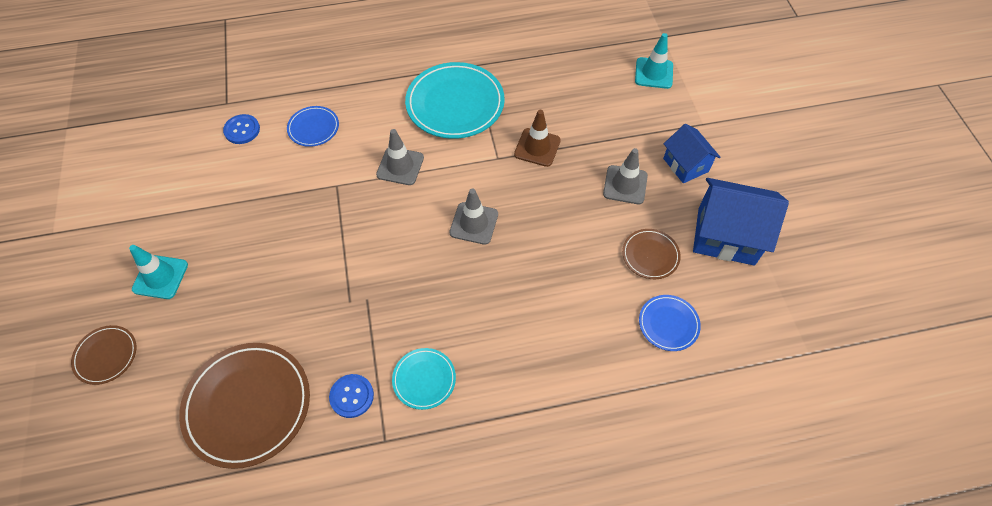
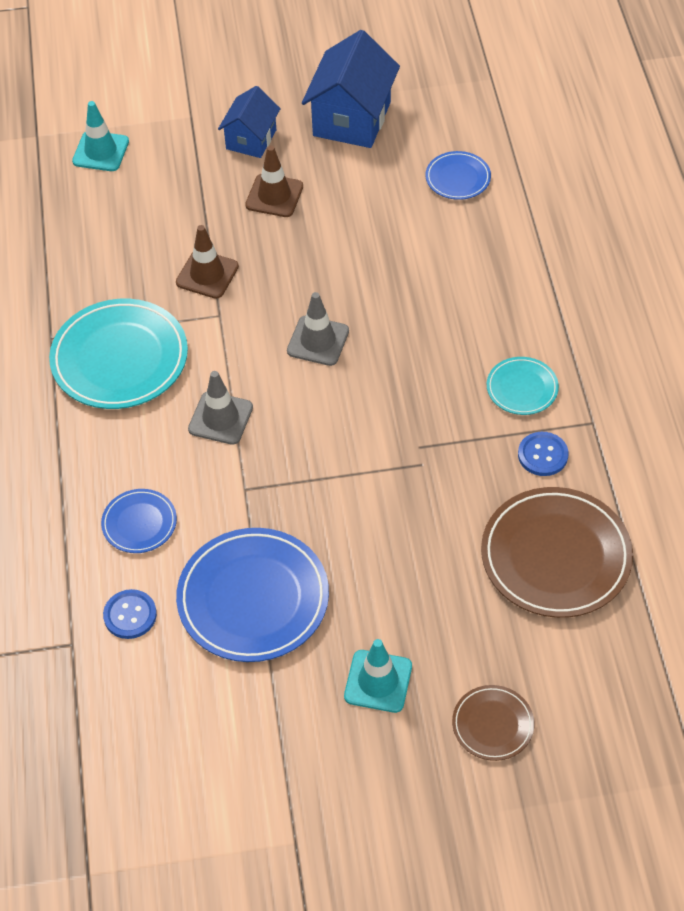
camera: 85 degrees left, 5 degrees down
grey traffic cone [603,148,648,204] -> brown traffic cone [245,145,303,217]
brown plate [622,229,681,279] -> none
blue house [663,124,721,183] -> blue house turned 45 degrees counterclockwise [218,86,281,158]
none -> blue plate [176,528,329,662]

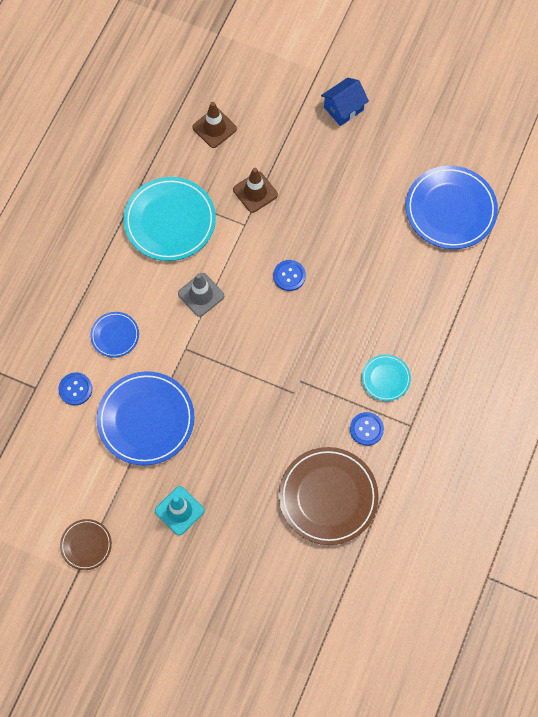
camera: 30 degrees right, 15 degrees up
turquoise traffic cone [72,101,129,171] -> none
brown traffic cone [245,145,303,217] -> brown traffic cone moved to [192,102,237,148]
grey traffic cone [287,292,349,366] -> blue button [273,260,306,291]
blue house [302,30,400,148] -> none
blue plate [426,151,491,200] -> blue plate [406,166,498,249], size x1.96
brown plate [452,685,534,761] -> brown plate moved to [60,519,112,570]

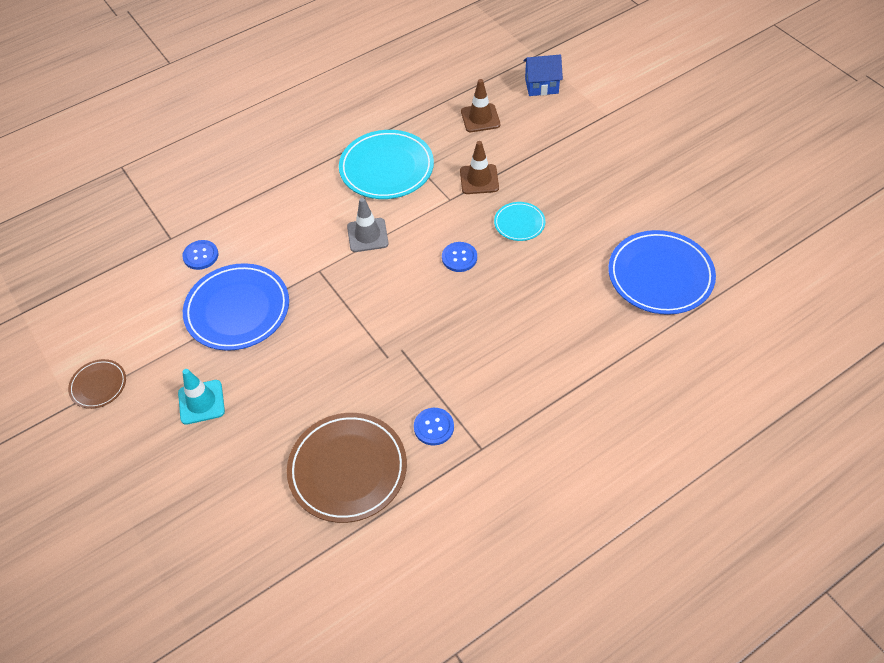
camera: 35 degrees right, 15 degrees down
blue plate [90,312,139,358] -> none
blue house [321,78,369,126] -> blue house moved to [523,54,563,96]
turquoise plate [362,354,411,401] -> turquoise plate moved to [494,202,545,241]

